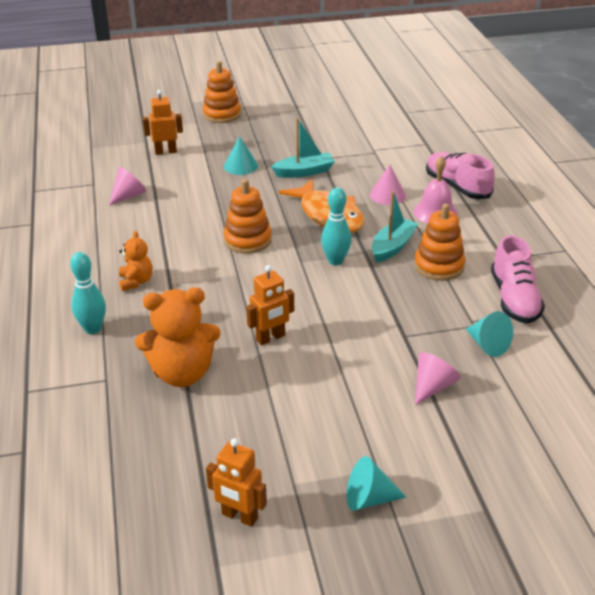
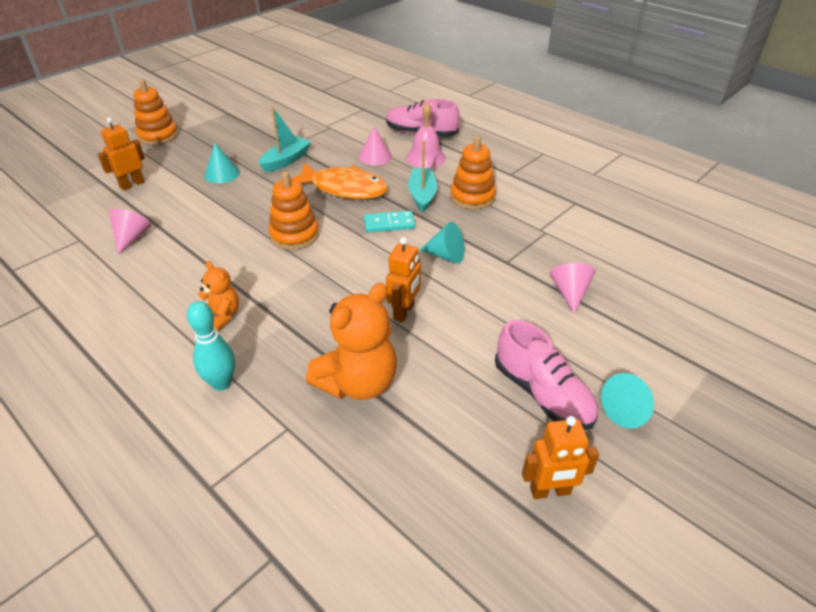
camera: 35 degrees left, 5 degrees up
turquoise bowling pin [321,187,351,266] -> turquoise domino [364,211,416,232]
turquoise cone [466,311,513,357] -> turquoise cone moved to [420,222,465,264]
pink shoe [491,235,545,324] -> pink shoe moved to [495,320,598,430]

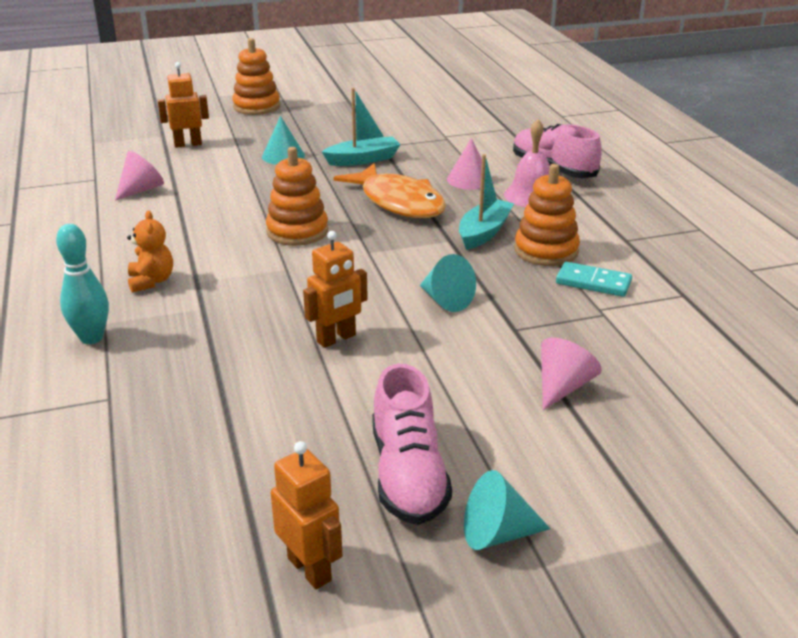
camera: 30 degrees right, 10 degrees down
orange teddy bear [306,283,397,400] -> none
turquoise domino [364,211,416,232] -> turquoise domino moved to [556,262,632,297]
orange robot [522,416,599,499] -> orange robot turned 150 degrees counterclockwise [271,441,343,589]

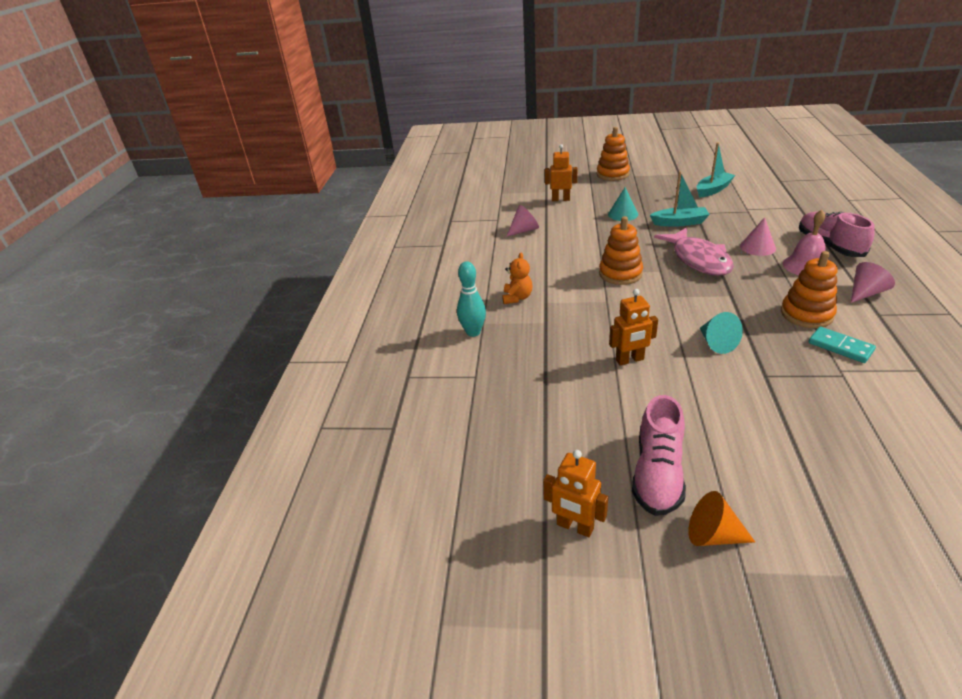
camera: 25 degrees right, 5 degrees up
orange robot [271,441,343,589] -> orange robot turned 135 degrees clockwise [543,450,608,537]
orange fish [333,163,446,218] -> pink fish [654,227,734,276]
turquoise boat [459,154,514,250] -> turquoise boat moved to [696,143,735,198]
turquoise cone [464,470,551,550] -> orange cone [688,491,755,546]
pink cone [541,338,602,410] -> pink cone moved to [851,262,895,303]

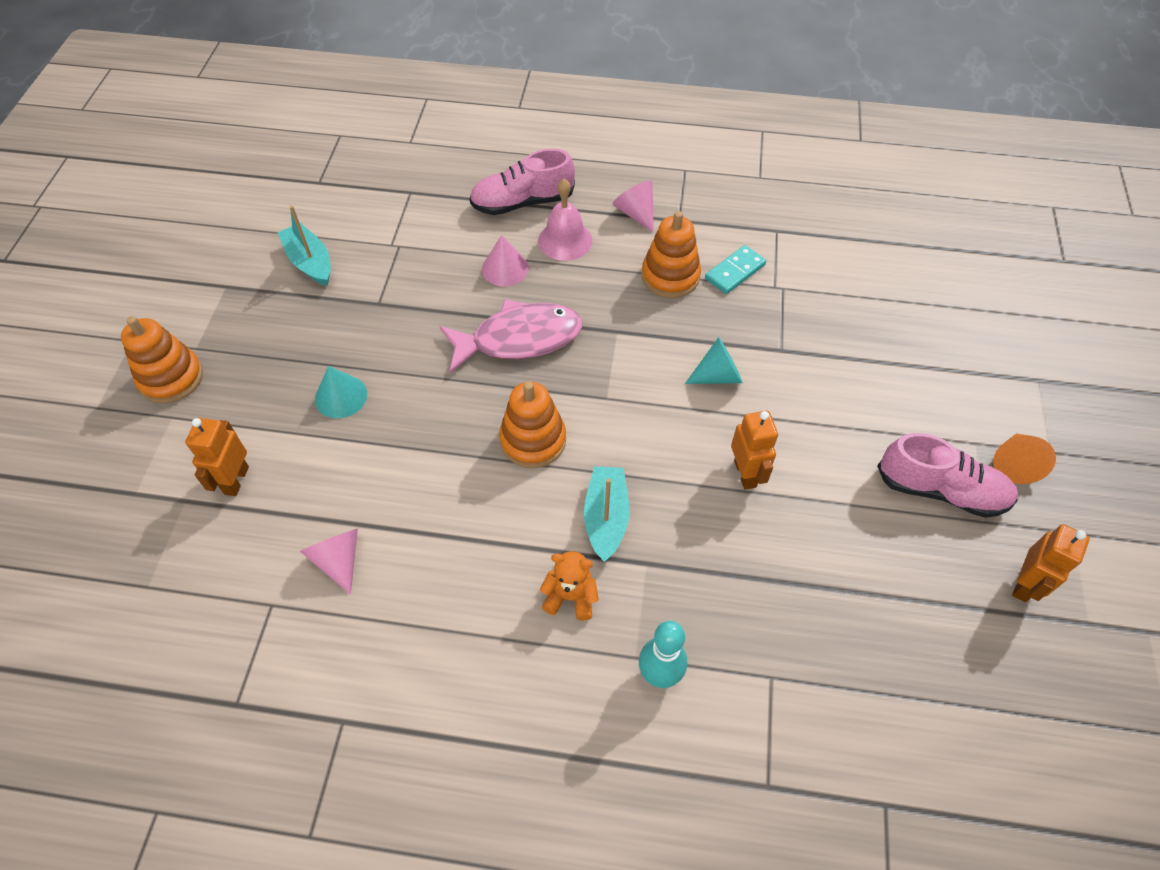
camera: 90 degrees left, 20 degrees up
turquoise boat [650,171,710,227] -> turquoise boat moved to [584,466,629,562]

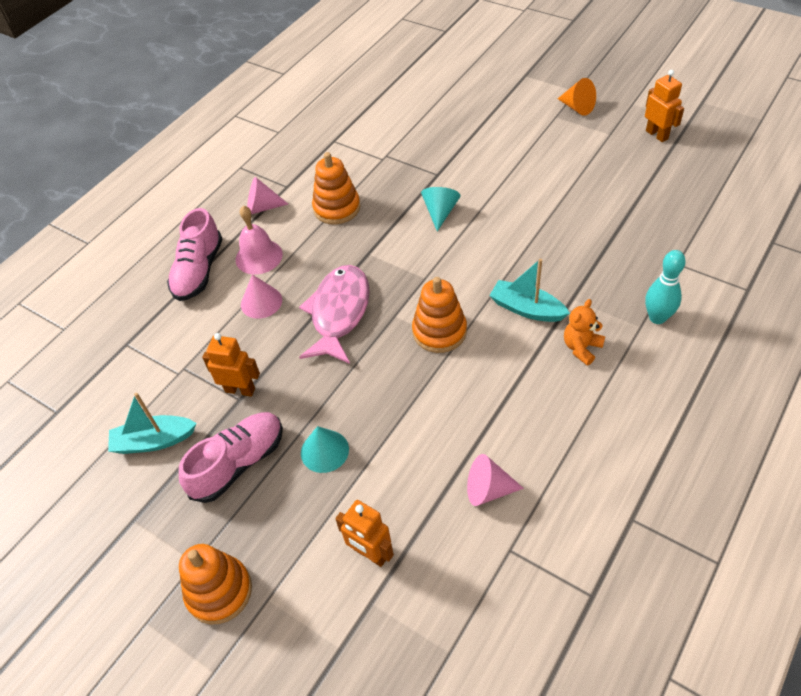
camera: 60 degrees left, 5 degrees down
turquoise domino [705,245,766,294] -> none
orange robot [731,411,778,490] -> orange robot moved to [202,333,260,397]
pink shoe [877,433,1018,518] -> pink shoe moved to [179,412,283,503]

